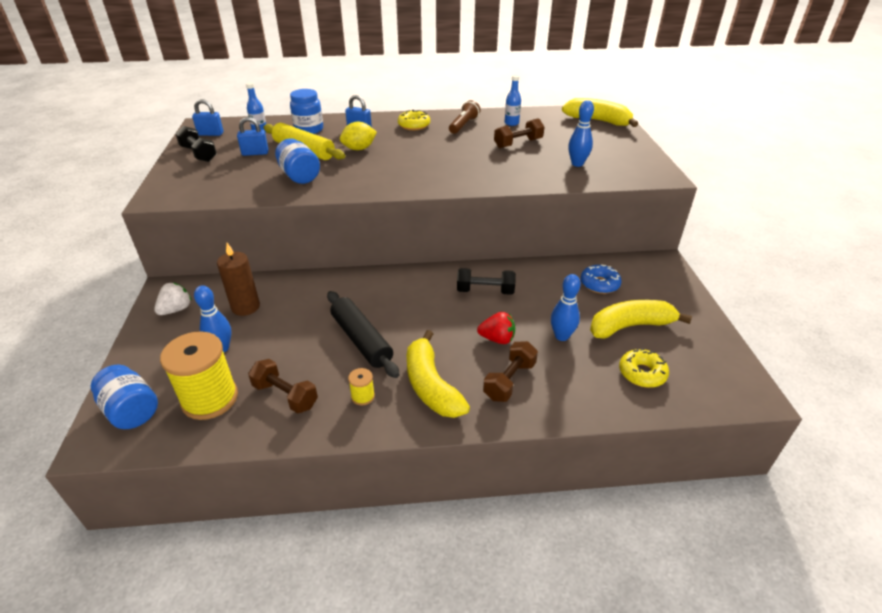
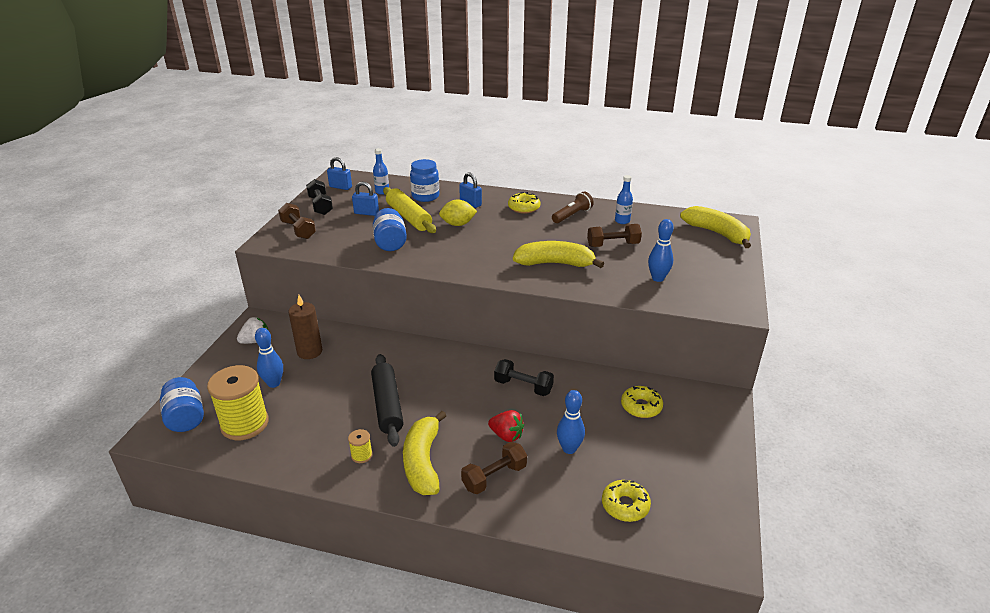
camera: 20 degrees right, 5 degrees down
brown dumbbell [248,359,318,413] -> brown dumbbell moved to [278,203,316,239]
blue donut [581,264,622,294] -> yellow donut [621,386,663,418]
yellow banana [590,300,692,339] -> yellow banana moved to [513,241,604,268]

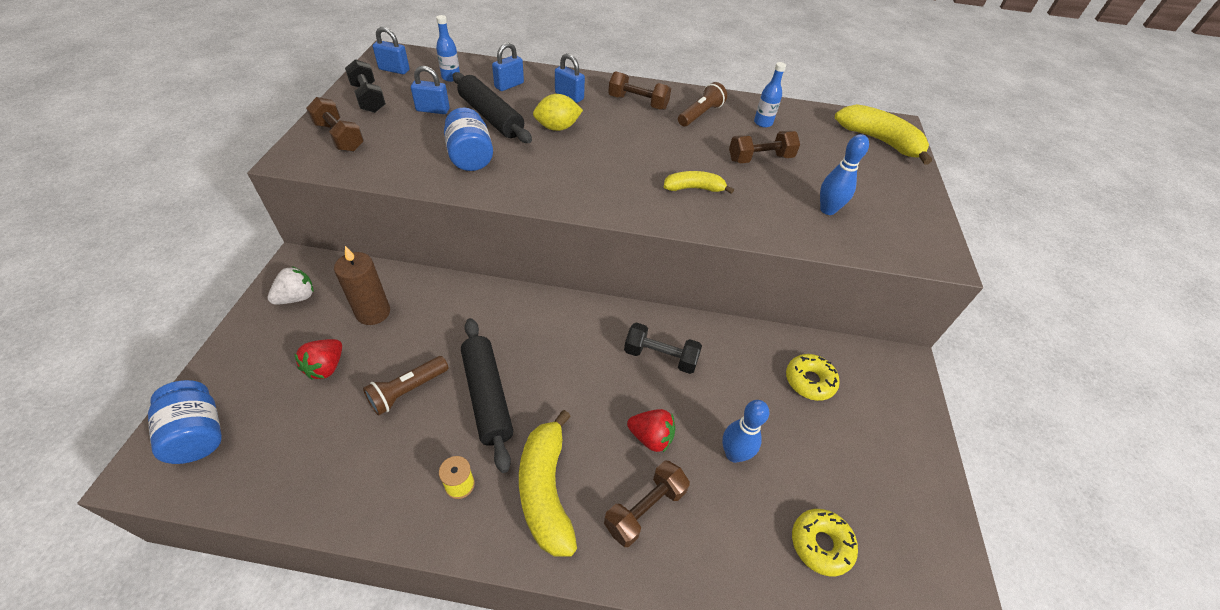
camera: 10 degrees left, 15 degrees up
yellow spool [207,365,269,440] -> none
blue bowling pin [255,328,283,388] -> red strawberry [294,339,342,380]
yellow rolling pin [383,187,436,233] -> black rolling pin [453,72,532,143]
blue jar [410,159,439,202] -> blue padlock [492,42,524,91]
yellow donut [508,192,541,214] -> brown dumbbell [608,71,671,110]
yellow banana [513,241,604,268] -> yellow banana [664,171,734,194], size x0.59
none -> brown flashlight [363,356,449,416]

